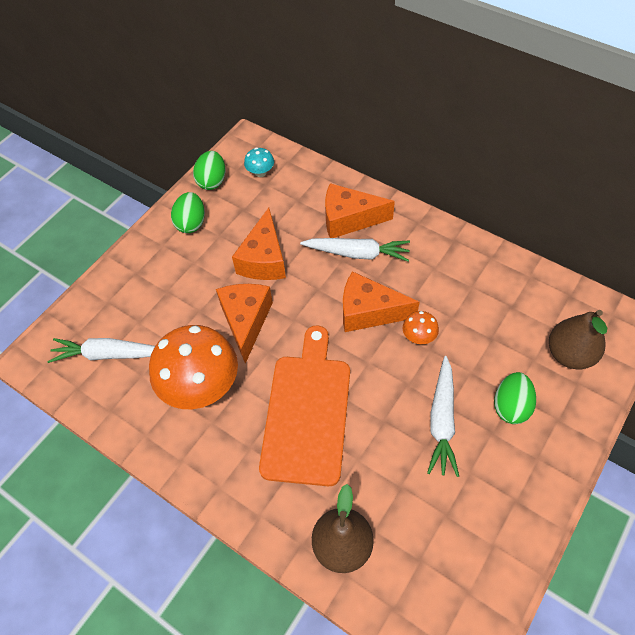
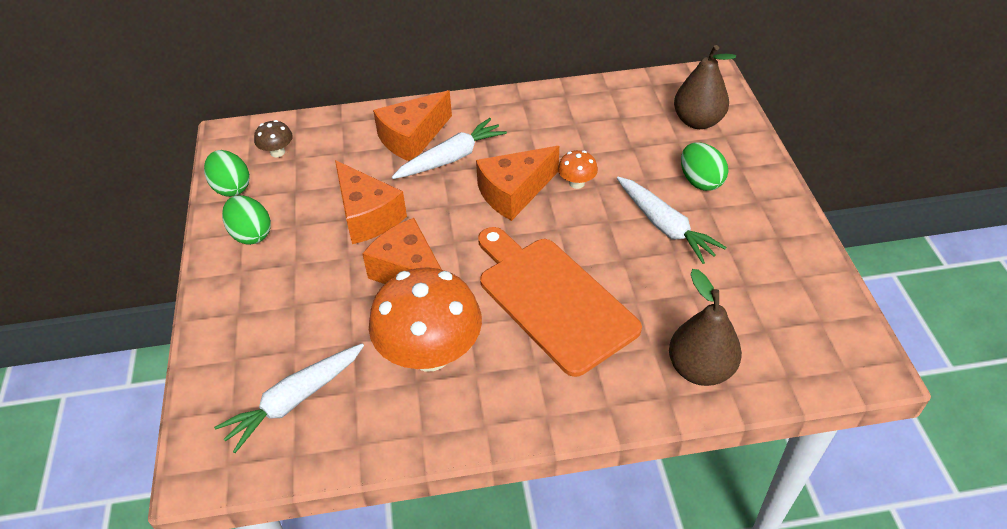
camera: 45 degrees left, 10 degrees down
turquoise mushroom [244,147,274,177] -> brown mushroom [254,120,293,157]

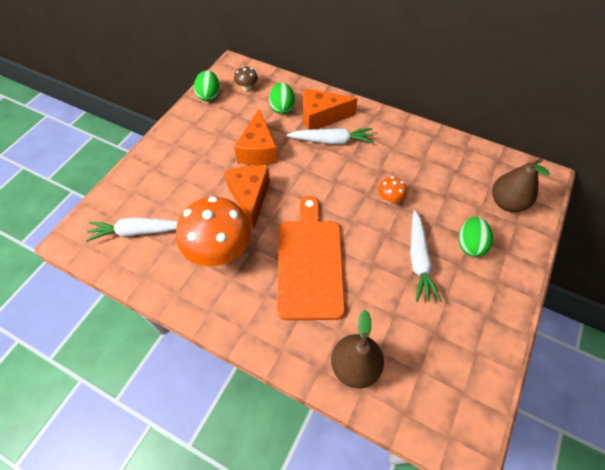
camera: 35 degrees right, 10 degrees up
green egg [222,195,271,245] -> green egg moved to [269,82,295,114]
orange cheese [476,146,559,221] -> none

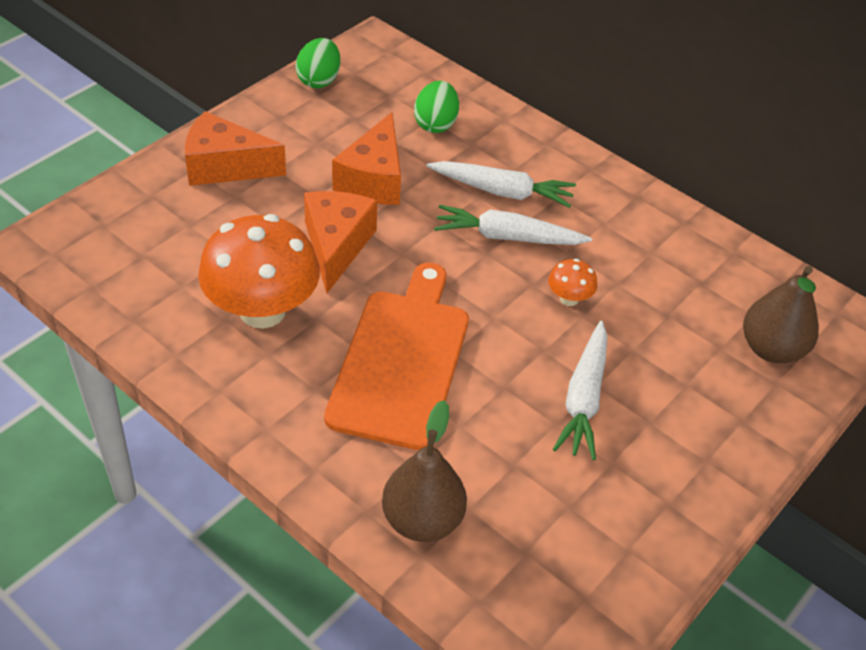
camera: 10 degrees right, 10 degrees down
white carrot [85,217,178,242] -> white carrot moved to [434,205,592,245]
brown mushroom [234,66,258,91] -> none
orange cheese [303,88,358,130] -> orange cheese moved to [185,111,286,186]
green egg [459,216,493,257] -> none

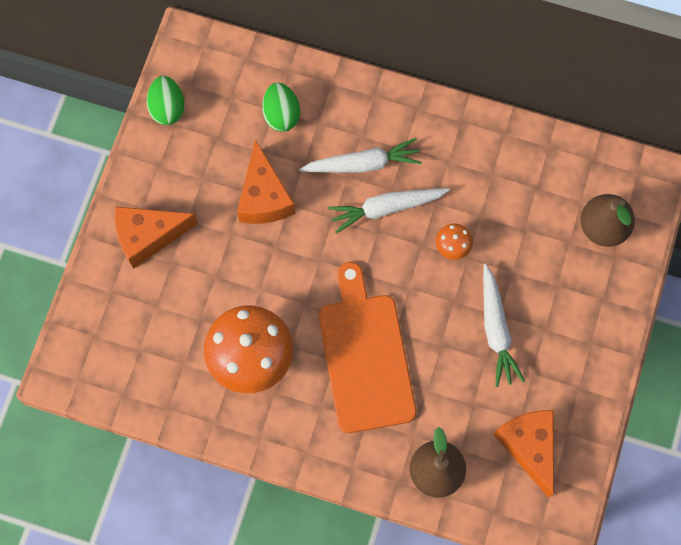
camera: 20 degrees left, 25 degrees up
orange cheese [304,191,377,293] -> orange cheese moved to [494,410,554,498]

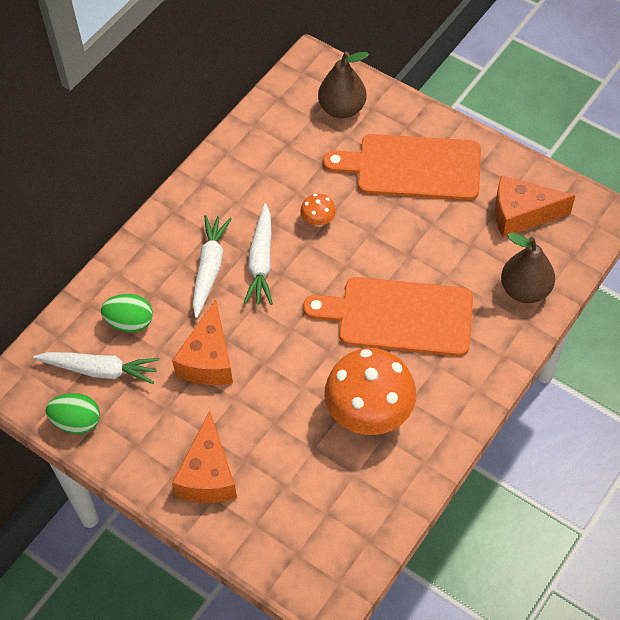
camera: 70 degrees left, 15 degrees down
orange cheese [237,139,295,224] -> orange cheese turned 90 degrees clockwise [172,299,233,385]
white carrot [483,264,525,387] -> white carrot moved to [33,352,159,384]
none -> orange cutting board [323,134,481,201]

